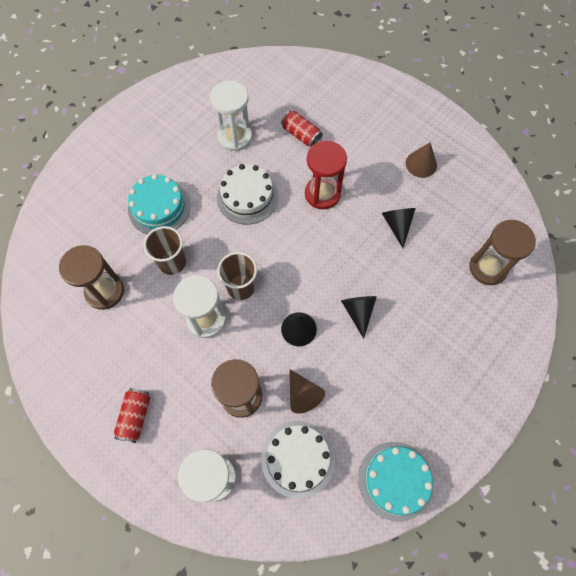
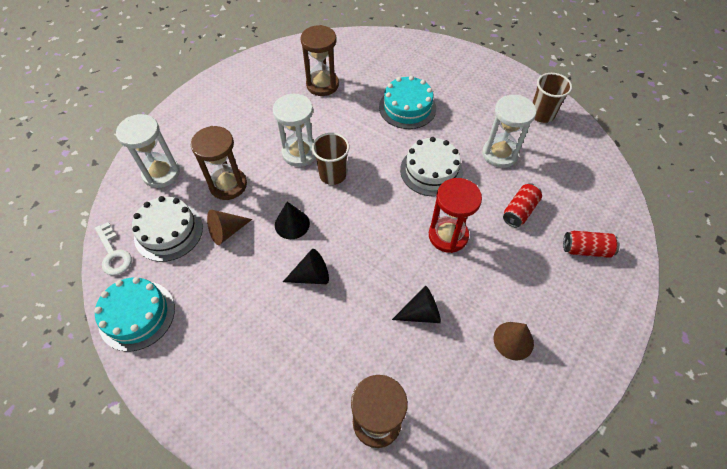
camera: 85 degrees right, 10 degrees down
red can [114,388,150,443] -> red can moved to [563,231,620,258]
brown cup [144,226,186,275] -> brown cup moved to [533,73,572,123]
none -> white key [95,222,132,276]

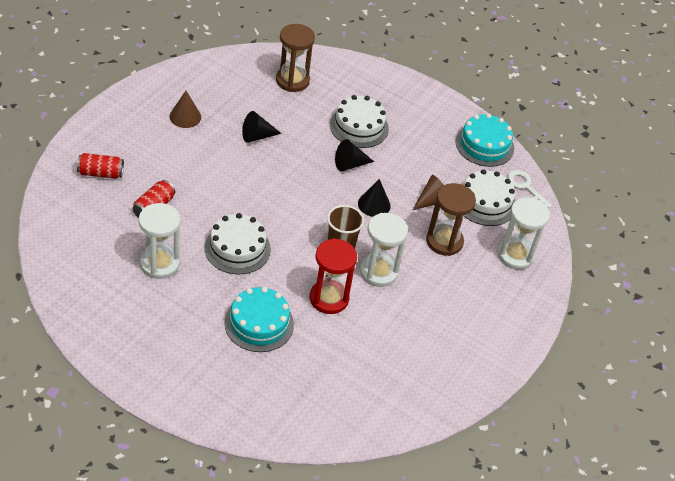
camera: 170 degrees right, 10 degrees down
brown hourglass [300,25,339,96] -> none
red hourglass [429,178,482,253] -> red hourglass moved to [310,239,357,314]
brown cup [533,73,572,123] -> none
none -> white cake [330,95,389,148]

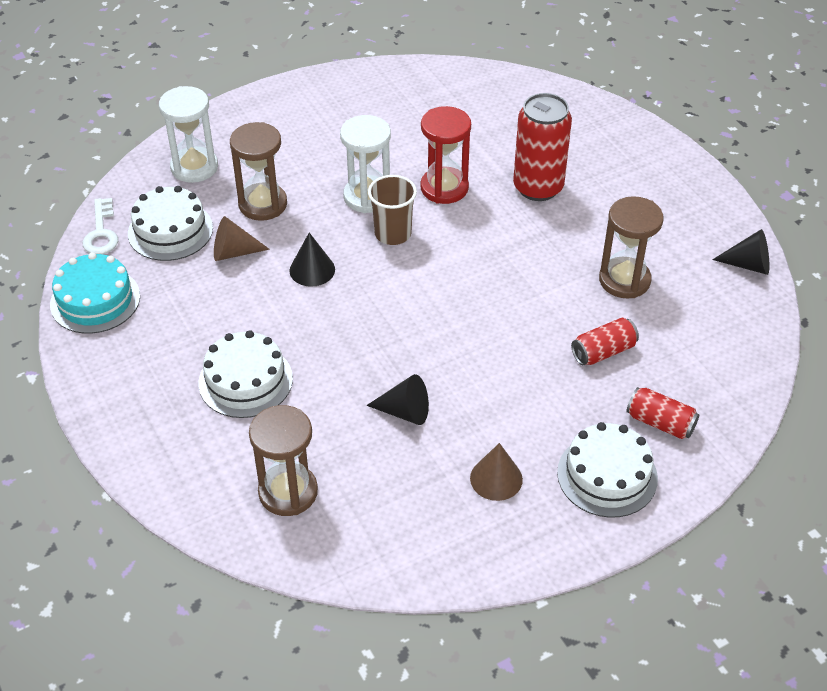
camera: 145 degrees left, 0 degrees up
white hourglass [139,203,180,279] -> brown hourglass [599,196,663,298]
white cake [204,213,271,274] -> white cake moved to [557,422,658,518]
turquoise cake [224,287,294,352] -> red can [513,93,572,201]
black cone [335,139,374,171] -> black cone moved to [712,229,769,275]

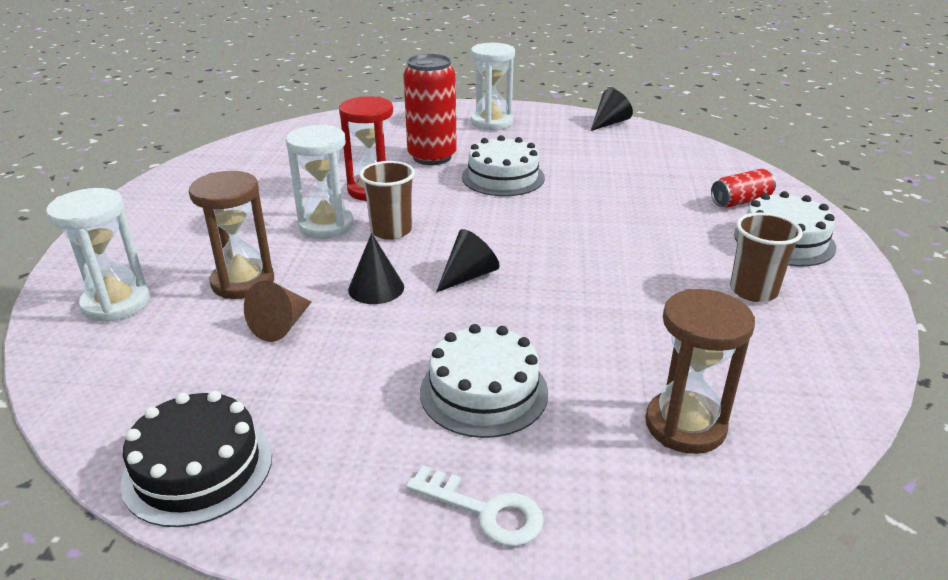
camera: 55 degrees left, 15 degrees down
turquoise cake [50,252,140,334] -> black cake [121,391,272,527]
white key [83,198,118,254] -> white key moved to [406,465,544,547]
white cake [128,186,213,261] -> white cake moved to [462,135,545,196]
black cone [366,374,429,425] -> black cone moved to [436,229,500,293]
brown cone [470,443,523,501] -> brown cup [730,212,803,302]
red can [571,318,639,365] -> none
brown hourglass [599,196,663,298] -> none
none -> white hourglass [471,43,515,130]

